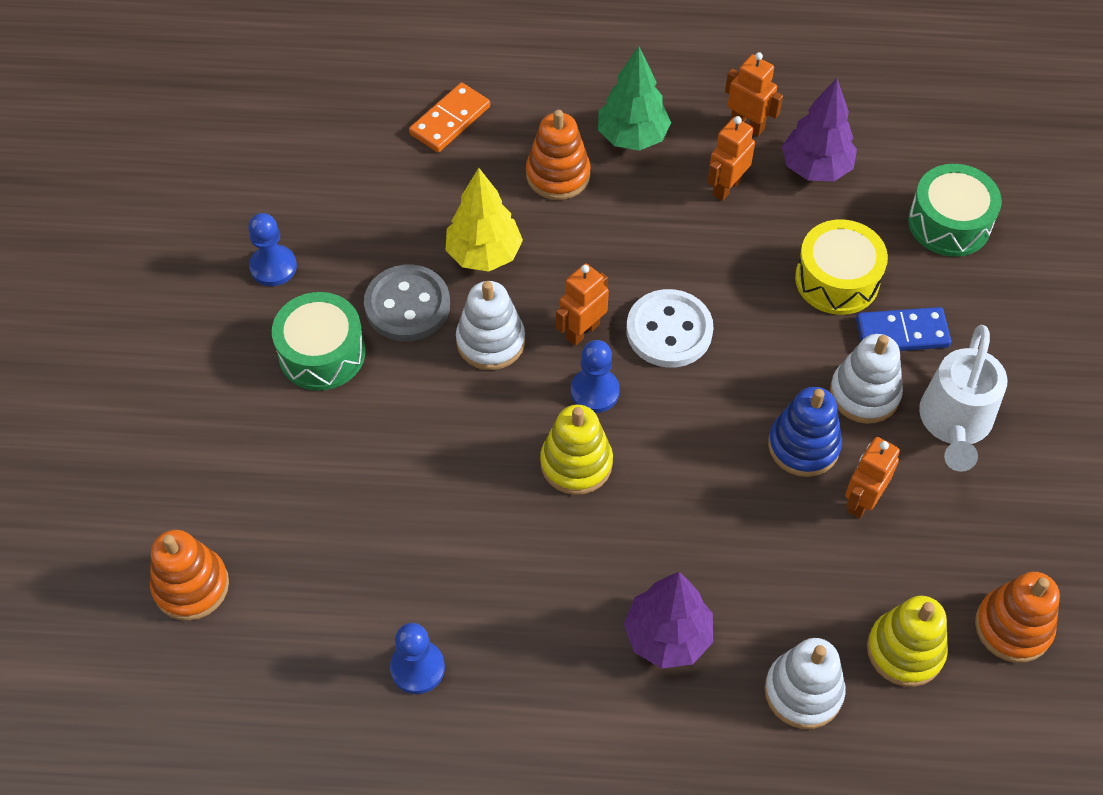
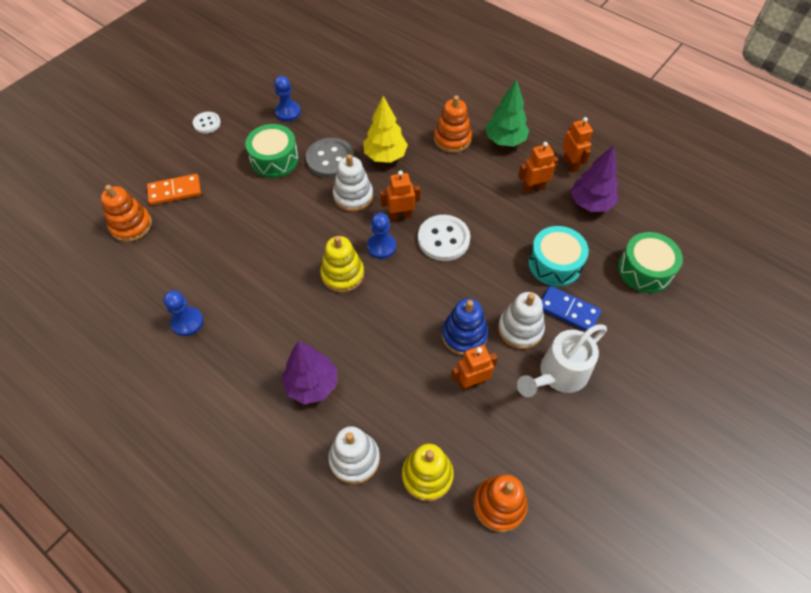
camera: 35 degrees right, 0 degrees up
orange domino [409,83,490,152] -> orange domino moved to [147,174,201,205]
yellow drum [795,219,888,315] -> turquoise drum [528,226,589,287]
none -> white button [193,112,221,134]

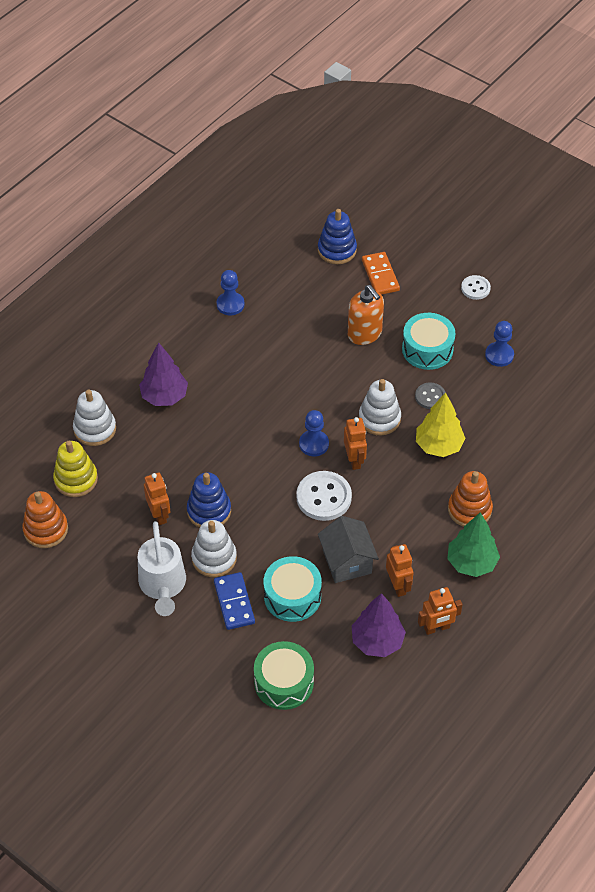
camera: 90 degrees right, 5 degrees down
orange stacking toy [101,185,152,242] -> blue stacking toy [318,209,357,264]
green drum [245,124,299,178] -> turquoise drum [402,313,456,370]
grey button [306,138,354,178] -> grey button [415,382,445,409], size x0.58
yellow stacking toy [320,236,364,292] -> none
white watering can [517,324,607,397] -> white watering can turned 150 degrees counterclockwise [138,521,186,616]
blue domino [542,286,601,331] -> blue domino turned 45 degrees counterclockwise [214,572,255,630]
none -> grey house [318,516,379,583]
none -> orange soap dispenser [348,285,384,345]

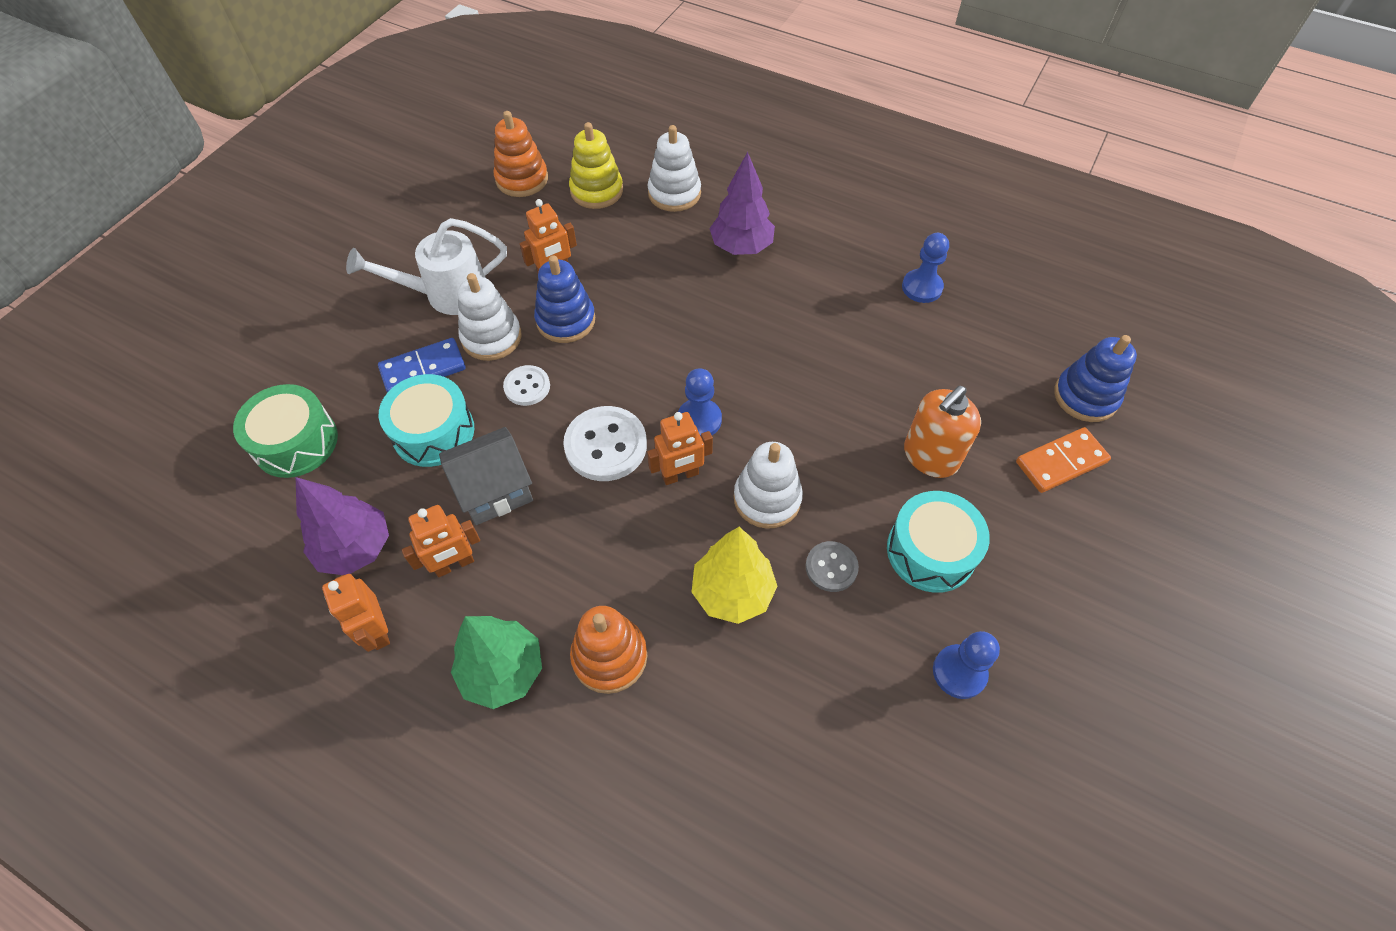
camera: 80 degrees right, 5 degrees up
white button [461,275,491,300] -> white button moved to [503,365,550,406]

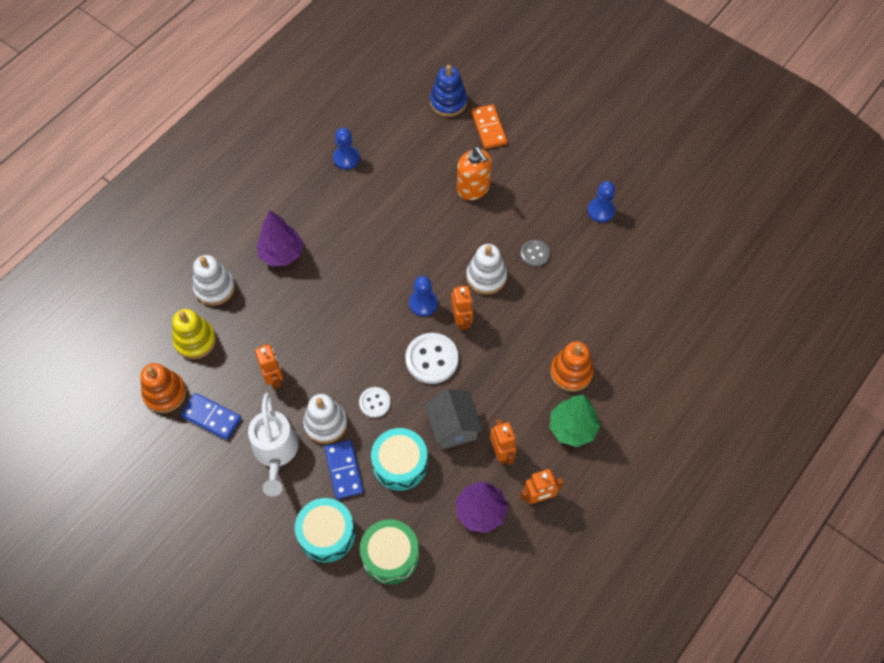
camera: 80 degrees left, 5 degrees up
blue stacking toy [534,255,595,343] -> none
yellow tree [692,527,777,624] -> none
turquoise drum [887,491,990,593] -> turquoise drum moved to [295,498,355,562]
none -> blue domino [181,393,241,440]

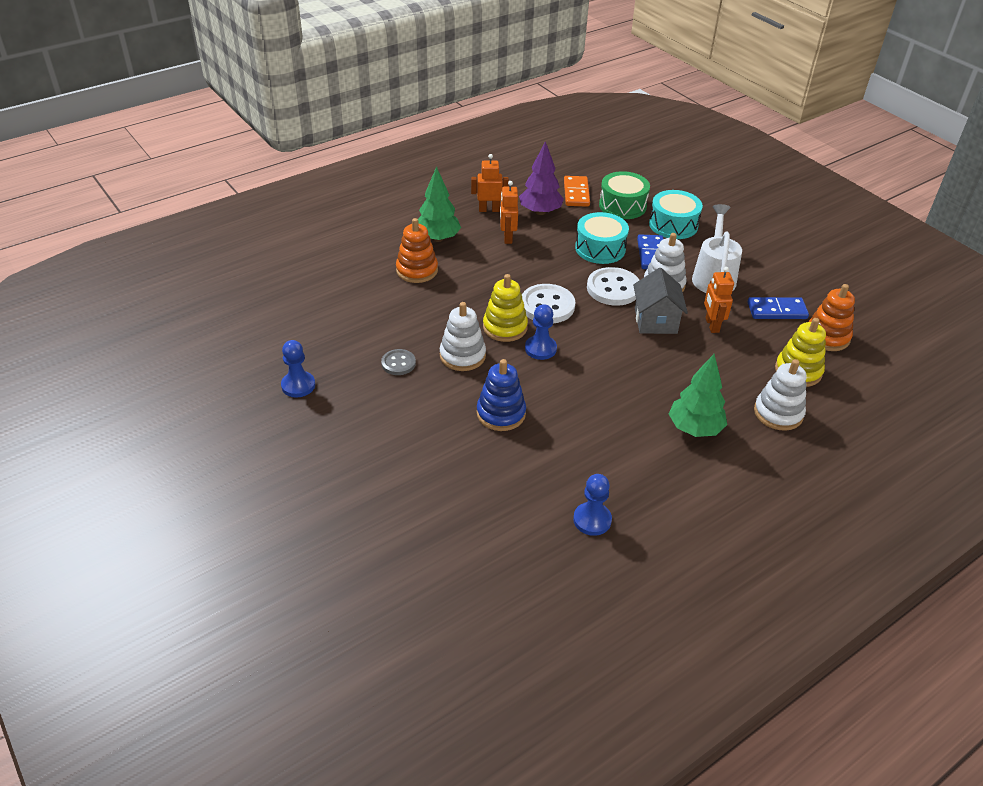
camera: 165 degrees left, 20 degrees down
blue domino [181,393,241,440] -> blue domino turned 45 degrees counterclockwise [748,297,809,319]
purple tree [257,210,303,266] -> green tree [669,354,727,437]
white button [359,387,391,418] -> white button [587,267,639,306], size x1.72
grey house [424,389,483,450] -> grey house moved to [633,268,688,334]
blue stacking toy [430,65,467,117] -> blue stacking toy moved to [477,359,526,431]
orange robot [451,285,473,330] -> yellow stacking toy [483,274,528,342]
orange soap dispenser [457,147,492,200] -> none
orange domino [472,104,507,149] -> orange domino moved to [564,176,590,207]

